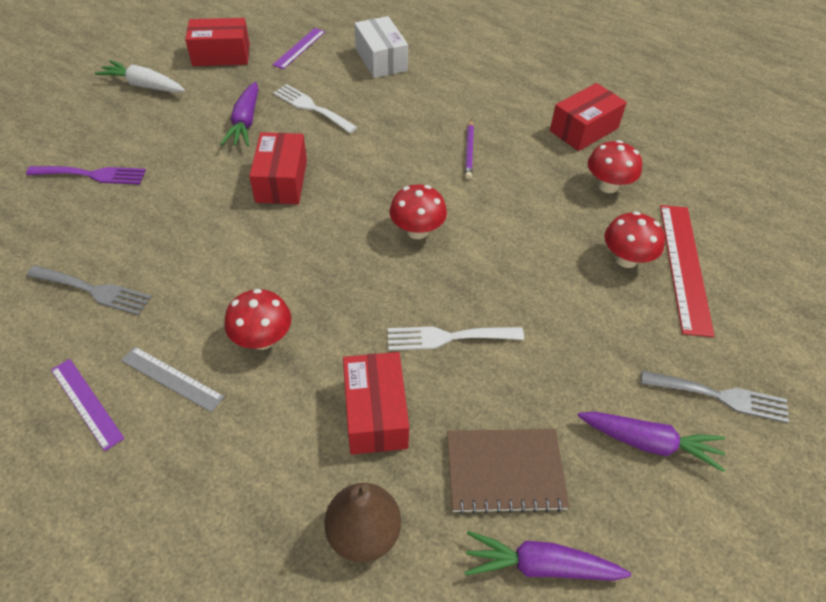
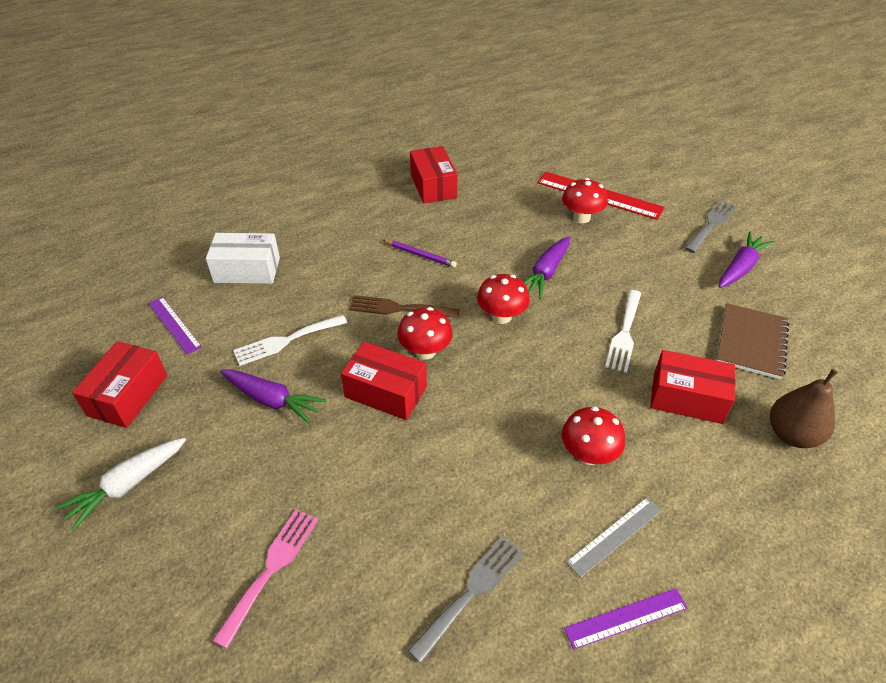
camera: 65 degrees left, 5 degrees down
purple fork [26,166,146,185] -> pink fork [212,509,319,649]
purple carrot [465,531,631,581] -> purple carrot moved to [524,236,570,299]
red mushroom [588,140,642,193] -> red mushroom moved to [397,307,453,360]
none -> brown fork [349,295,460,318]

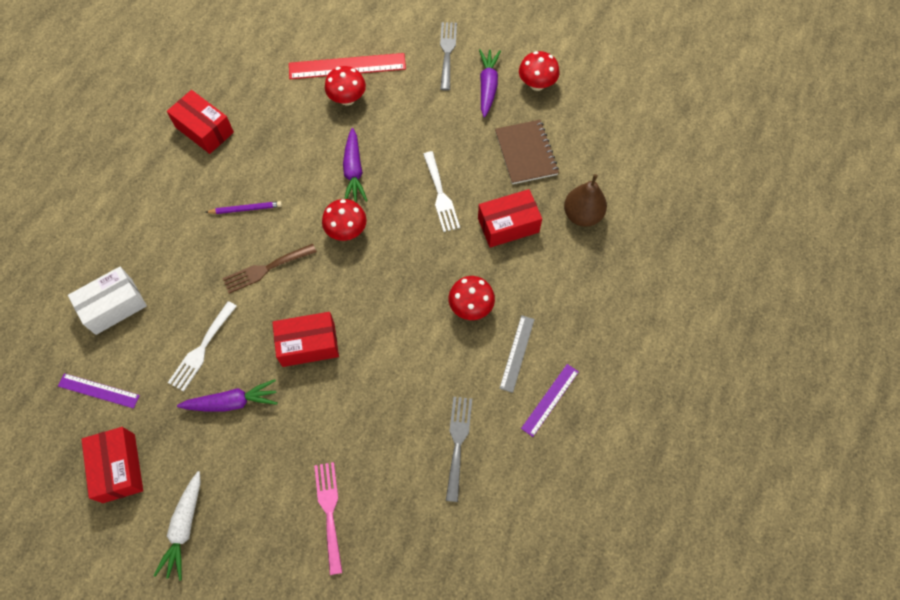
camera: 35 degrees left, 20 degrees up
red mushroom [397,307,453,360] -> red mushroom moved to [519,51,559,91]

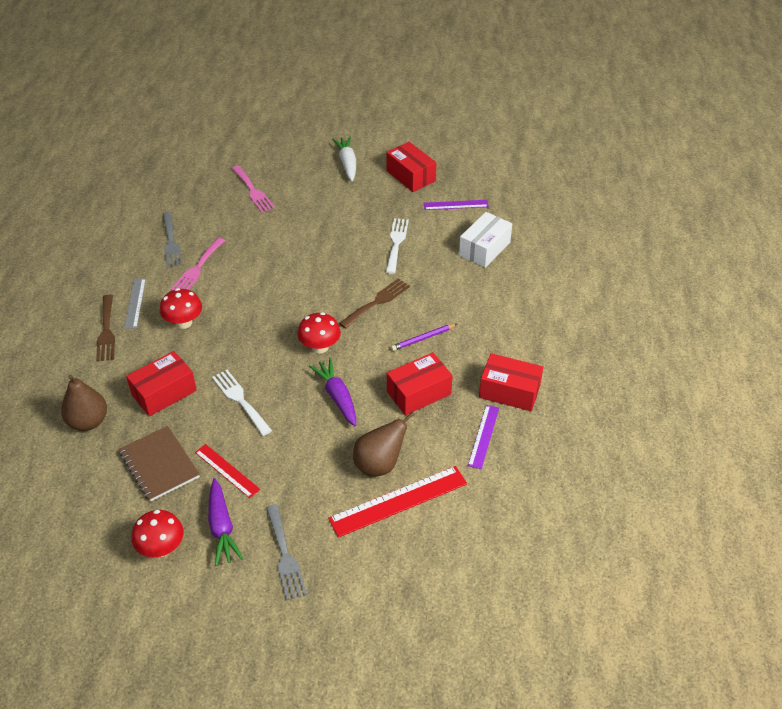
camera: 160 degrees right, 20 degrees down
purple carrot [177,379,278,411] -> none
red box [272,312,339,367] -> red box moved to [387,352,453,415]
red mushroom [325,66,366,106] -> brown pear [353,411,415,477]
purple ruler [521,364,579,437] -> purple ruler moved to [468,405,499,469]
none -> brown fork [96,295,115,362]
none -> pink fork [170,238,225,291]
none -> red ruler [195,444,261,498]

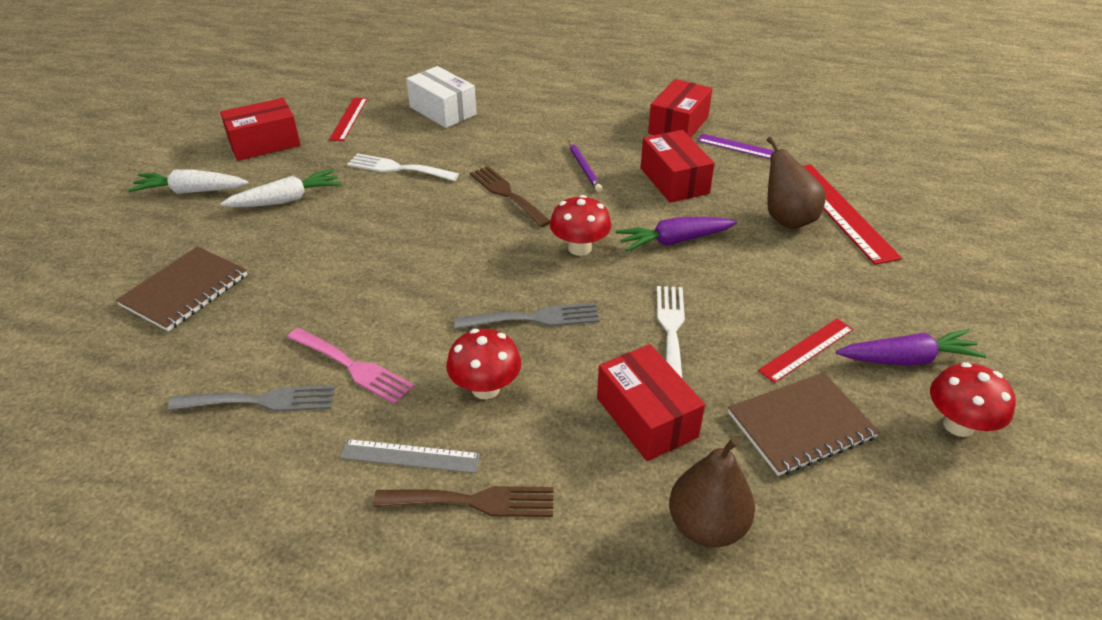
camera: 80 degrees left, 5 degrees down
white fork [212,370,272,436] -> white fork turned 120 degrees clockwise [657,286,685,378]
pink fork [232,165,275,213] -> brown notebook [116,246,247,332]
grey fork [266,504,307,600] -> grey fork moved to [454,303,600,329]
purple ruler [424,200,489,210] -> red ruler [329,98,367,141]
none -> white carrot [220,169,342,207]

